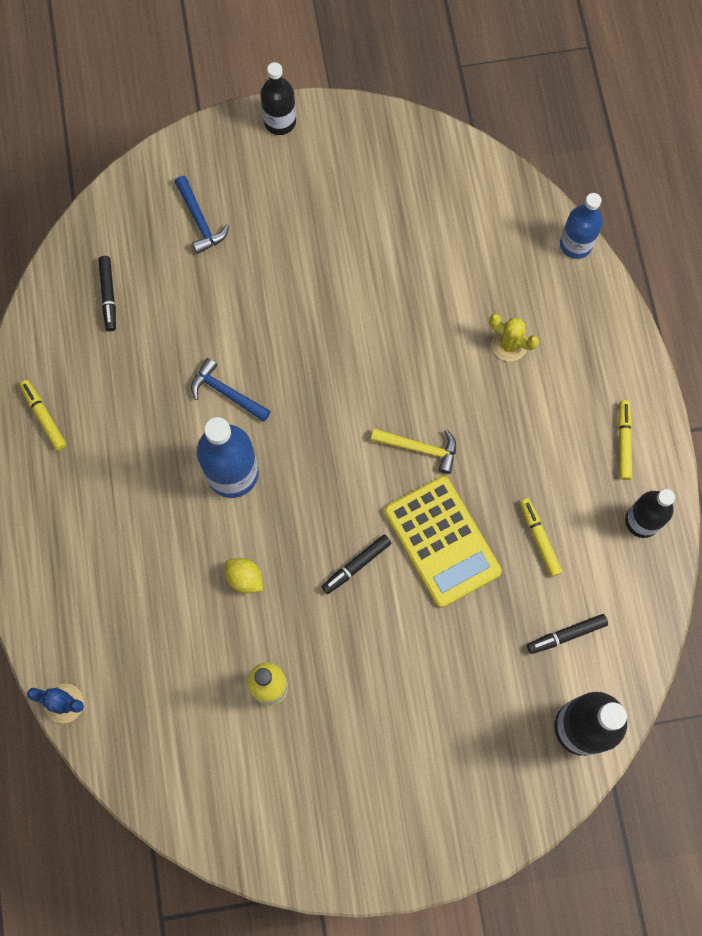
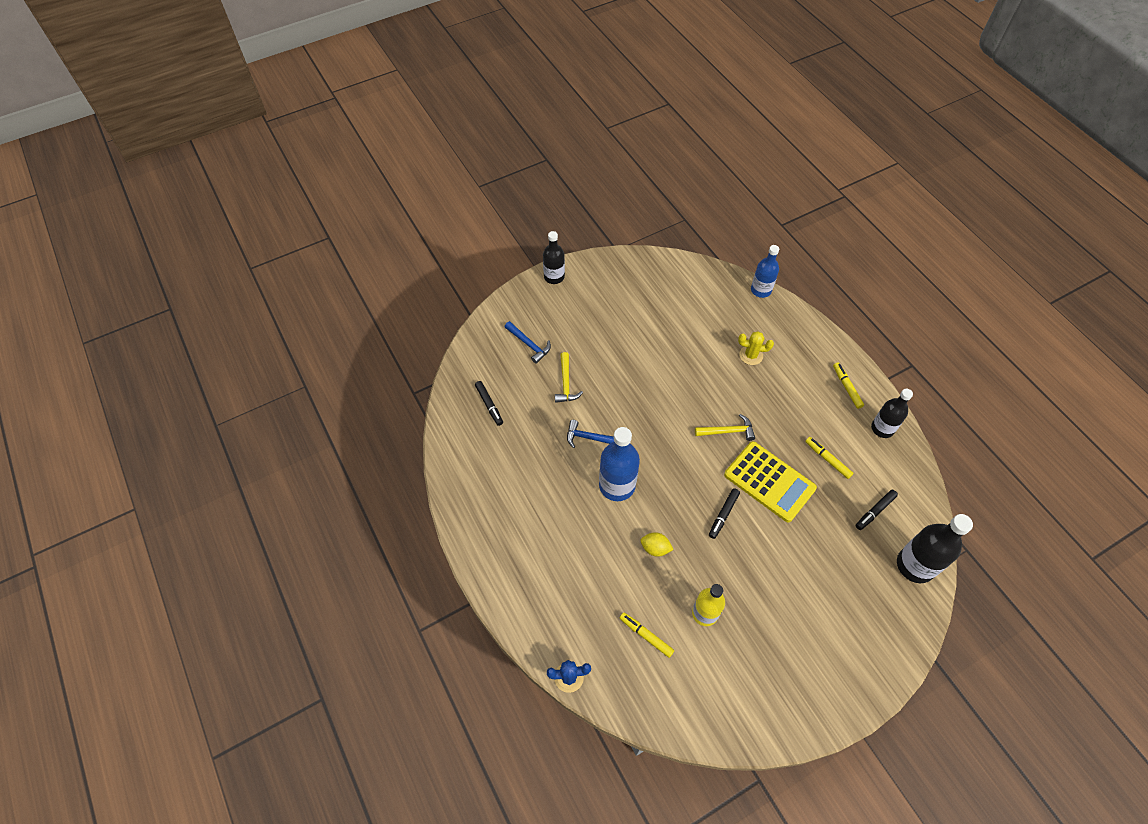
camera: 20 degrees left, 15 degrees down
yellow marker [20,380,66,451] -> yellow marker moved to [620,613,674,658]
none -> yellow hammer [555,352,583,403]

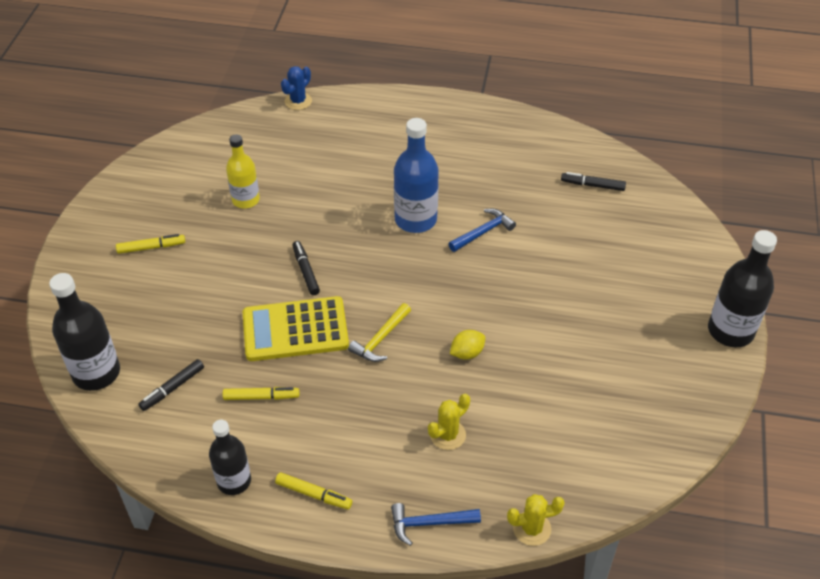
camera: 130 degrees right, 10 degrees down
blue hammer [505,321,551,364] -> blue hammer moved to [391,503,481,546]
black bottle [543,231,565,284] -> black bottle [708,230,777,347], size x1.50
yellow hammer [555,352,583,403] -> none
yellow marker [620,613,674,658] -> yellow marker moved to [116,234,185,254]
yellow lemon [641,532,674,557] -> yellow lemon moved to [450,330,485,360]
blue bottle [751,245,779,298] -> yellow cactus [507,494,565,546]
black marker [855,490,898,530] -> black marker turned 135 degrees counterclockwise [139,359,204,411]

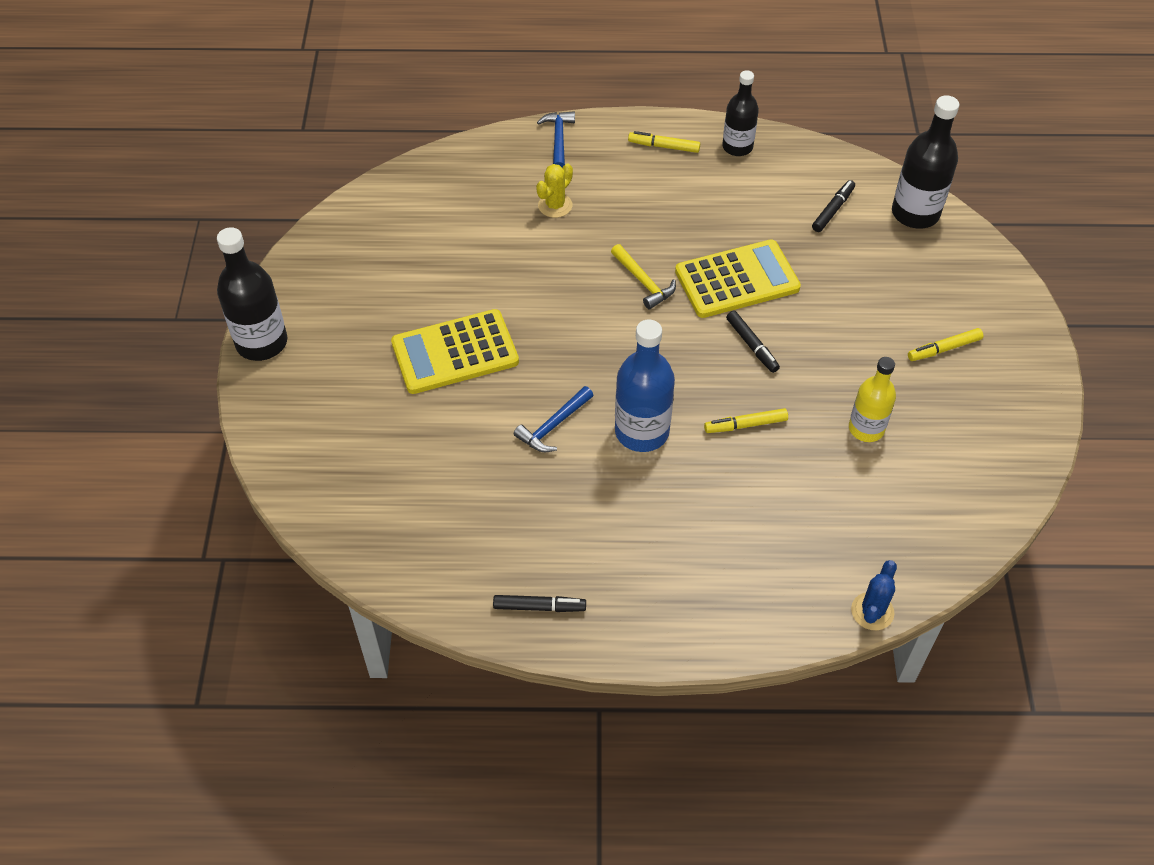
camera: 170 degrees right, 5 degrees up
yellow marker [223,387,299,400] -> yellow marker moved to [704,408,788,433]
yellow hammer [348,303,411,362] -> yellow hammer turned 120 degrees clockwise [611,244,676,309]
blue hammer [391,503,481,546] -> blue hammer turned 75 degrees counterclockwise [537,111,575,168]
yellow lemon [450,330,485,360] -> none
yellow cactus [507,494,565,546] -> none
black marker [561,172,626,191] -> black marker moved to [493,595,586,612]
none -> yellow calculator [391,309,519,394]

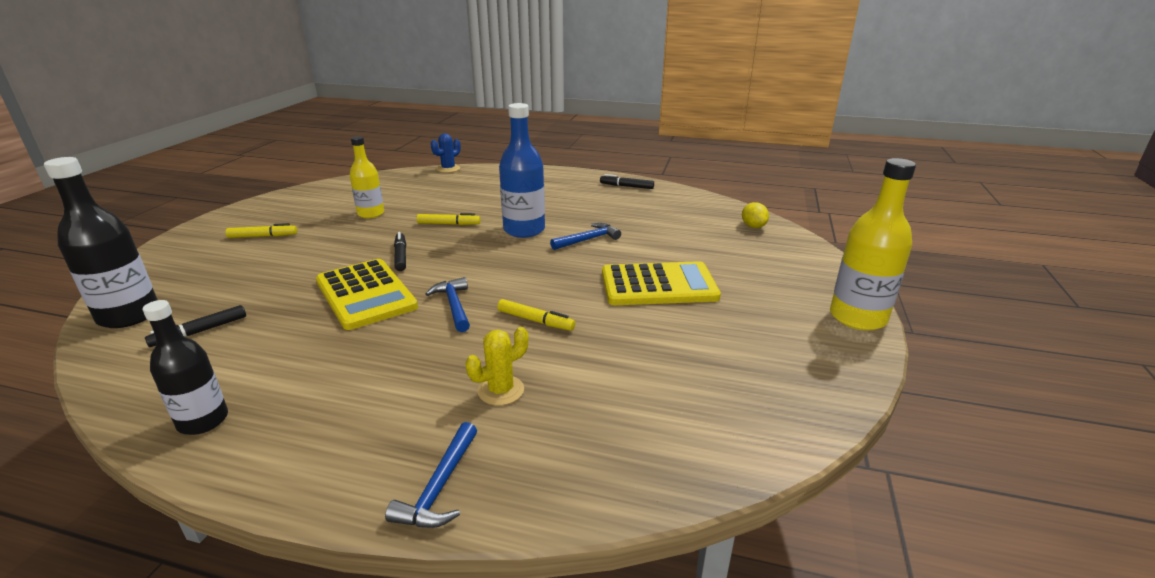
camera: 165 degrees left, 25 degrees down
black bottle [217,227,288,361] -> yellow bottle [830,158,916,330]
yellow hammer [611,244,676,309] -> blue hammer [426,277,470,332]
yellow marker [628,131,700,153] -> yellow marker moved to [497,299,575,331]
yellow calculator [675,240,801,318] -> yellow calculator turned 120 degrees counterclockwise [316,259,418,330]
none -> yellow lemon [742,202,769,228]

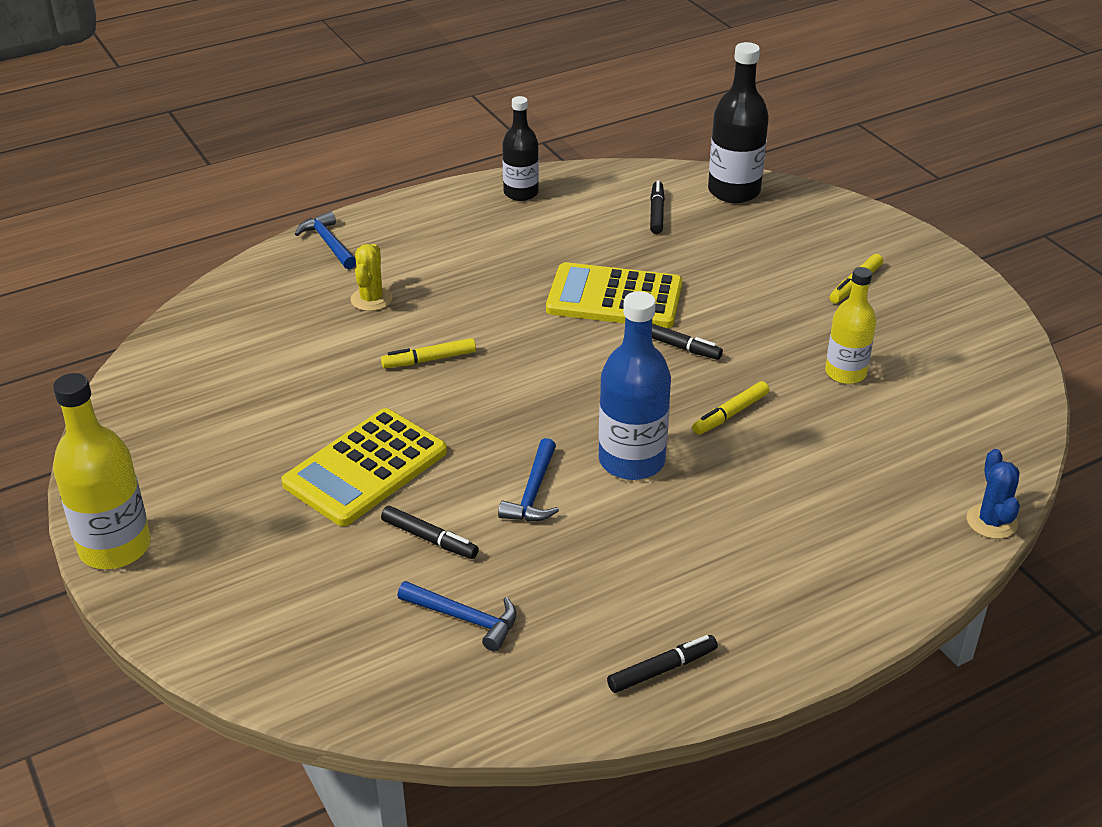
camera: 135 degrees right, 10 degrees up
blue hammer [426,277,470,332] -> blue hammer moved to [398,581,517,651]
yellow lemon [742,202,769,228] -> none
none -> black marker [381,506,479,559]

